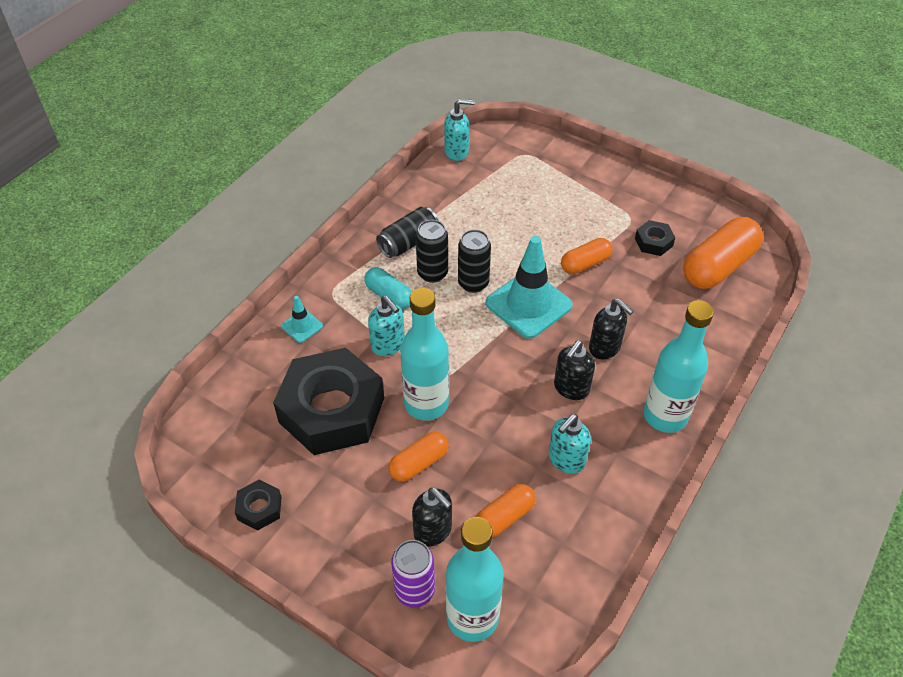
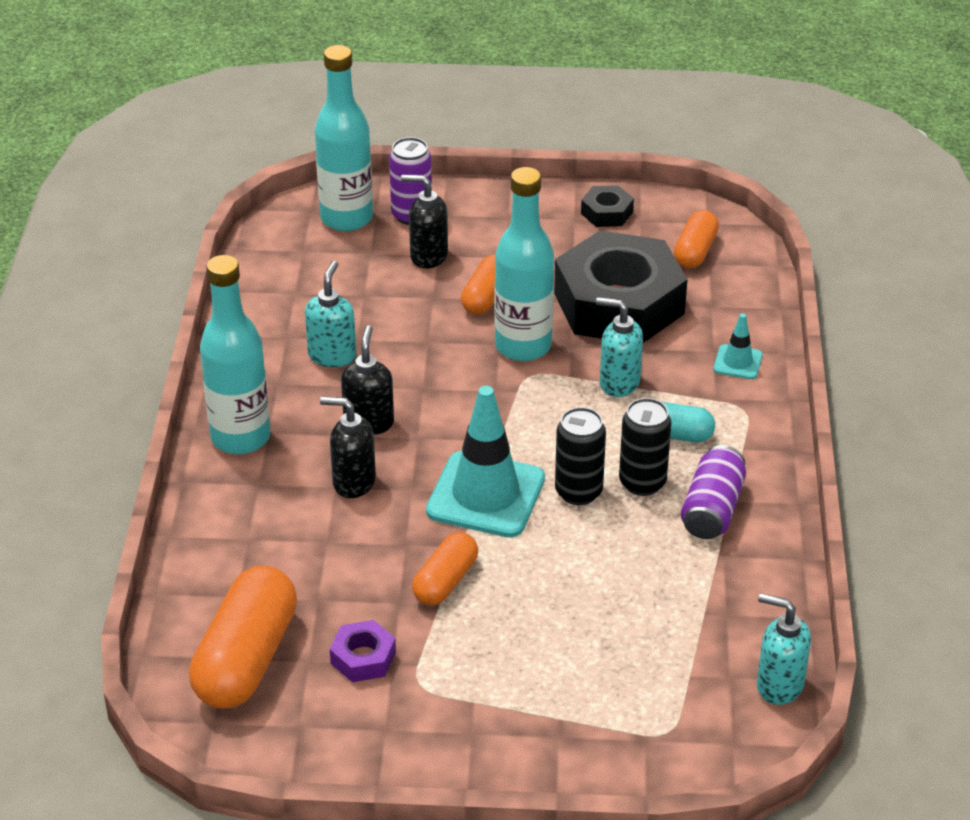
camera: 150 degrees right, 10 degrees down
black can [376,207,439,258] -> purple can [681,445,746,539]
turquoise soap dispenser [444,99,475,161] -> turquoise soap dispenser turned 60 degrees clockwise [757,593,811,705]
orange capsule [476,484,536,537] -> orange capsule moved to [674,210,719,268]
black nut [635,220,676,256] -> purple nut [330,620,396,682]

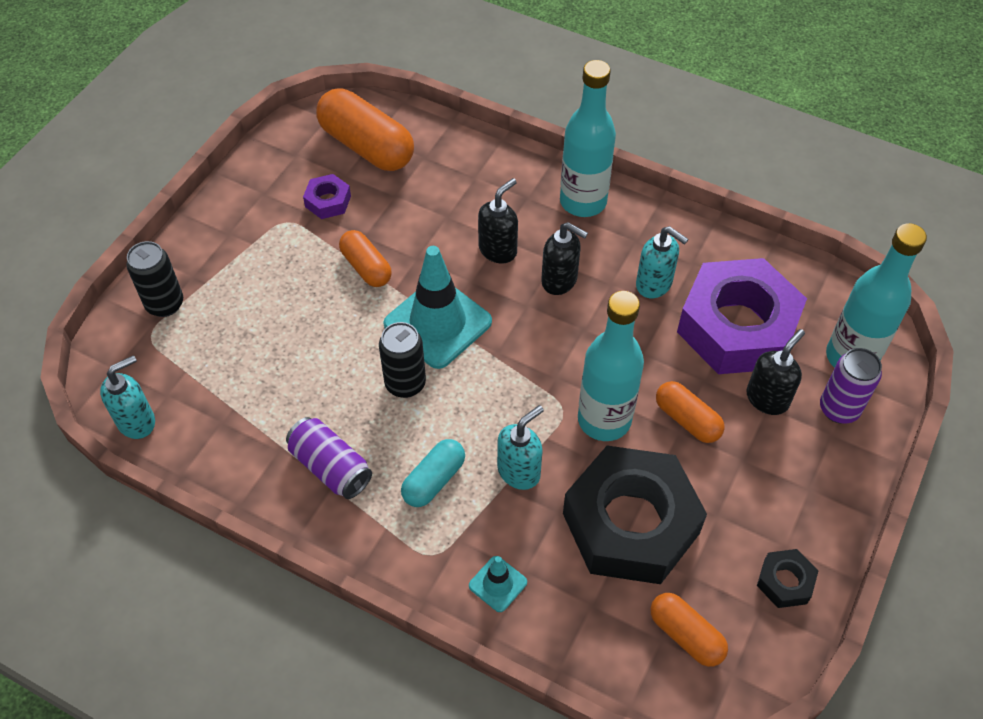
camera: 115 degrees right, 15 degrees up
black can [619,398,672,496] -> black can moved to [126,241,183,317]
none -> purple nut [677,258,807,374]

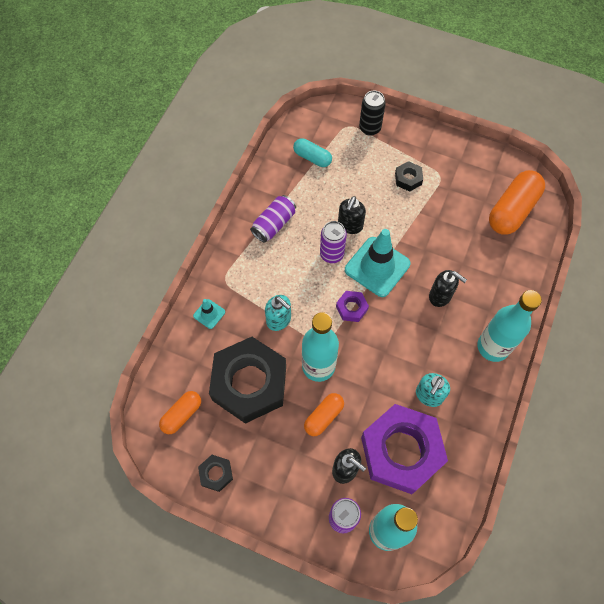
camera: 85 degrees right, 10 degrees up
turquoise soap dispenser [100,355,155,439] -> none
purple nut [303,174,351,219] -> purple nut moved to [336,291,369,322]
orange capsule [339,230,392,287] -> none
black can [379,322,426,398] -> purple can [320,221,347,263]
turquoise capsule [401,439,465,507] -> turquoise capsule moved to [293,138,332,167]
black soap dispenser [541,222,588,295] -> black soap dispenser moved to [338,196,366,234]
none -> black nut [395,161,423,192]

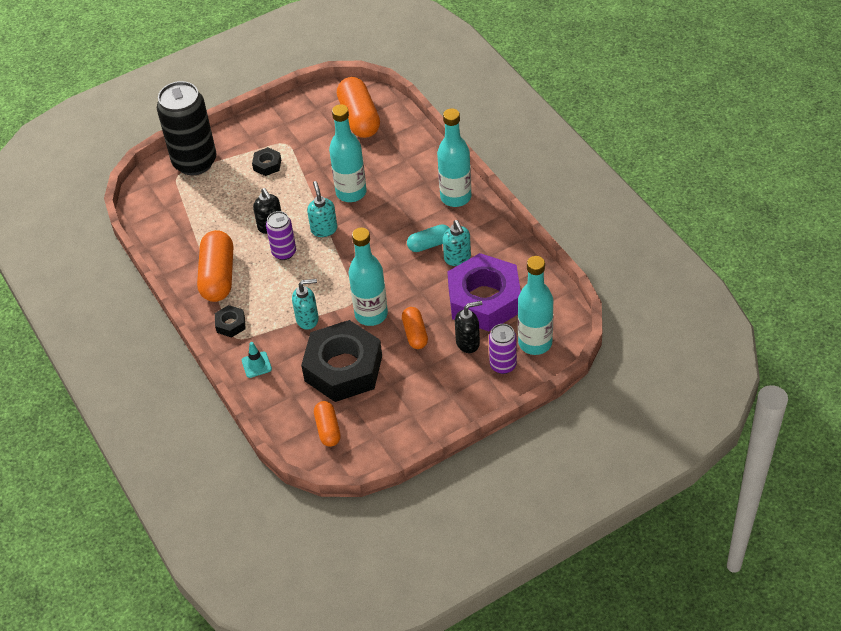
camera: 50 degrees left, 15 degrees down
black nut [198,455,233,492] -> black nut moved to [215,305,246,338]
purple can [250,195,296,243] -> orange capsule [197,230,233,302]
turquoise capsule [293,138,332,167] -> turquoise capsule moved to [407,224,449,252]
purple nut [336,291,369,322] -> none
turquoise traffic cone [345,229,410,297] -> turquoise soap dispenser [307,181,337,237]
black can [359,90,386,136] -> black can [157,81,217,175], size x1.93
black soap dispenser [429,270,467,307] -> none
none -> turquoise bottle [329,104,367,202]

